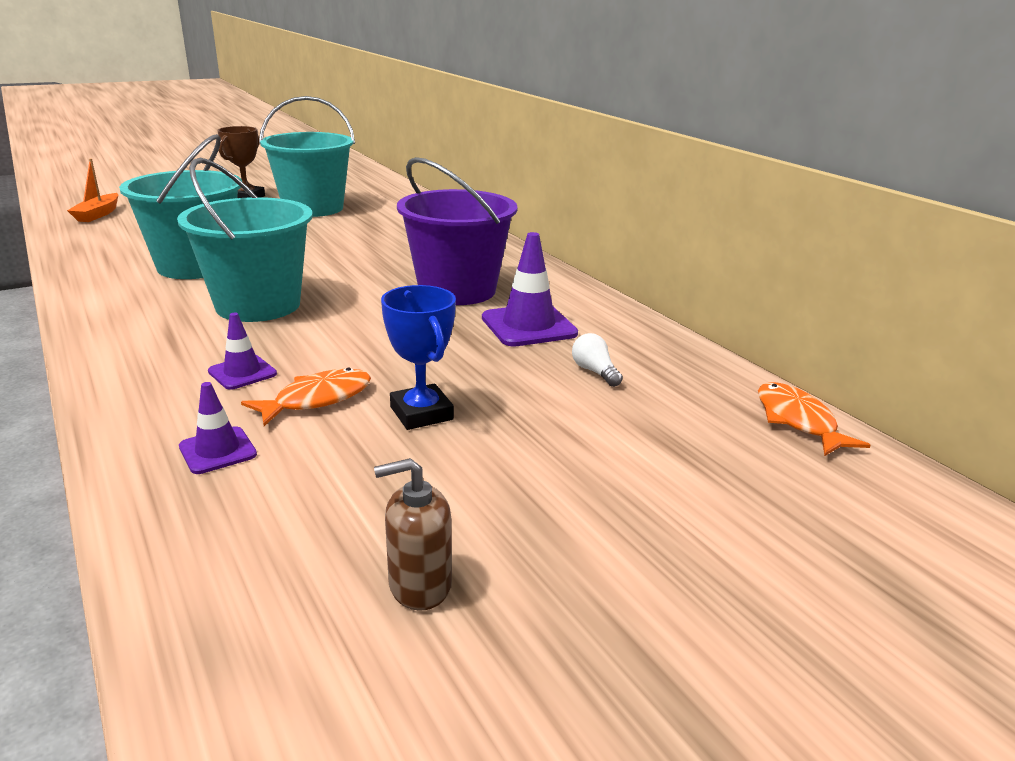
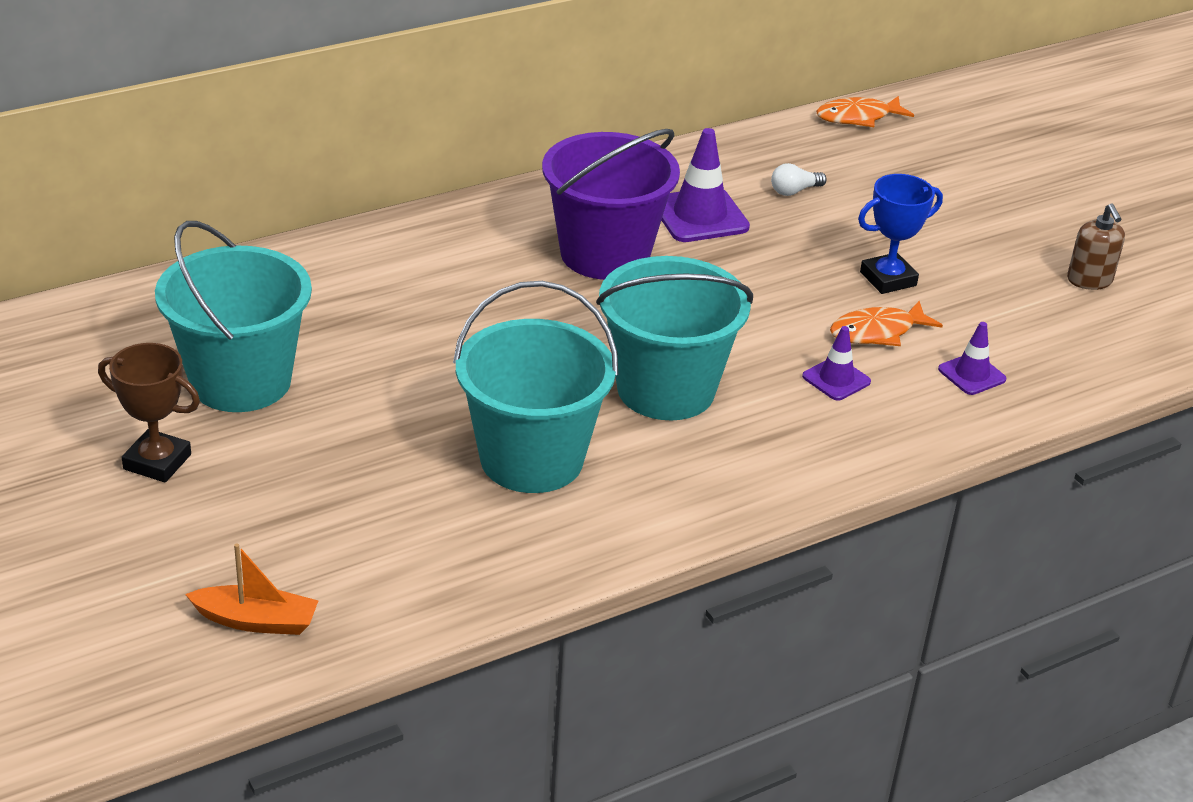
camera: 90 degrees left, 10 degrees up
orange fish [241,368,371,426] -> orange fish turned 75 degrees counterclockwise [830,301,943,346]

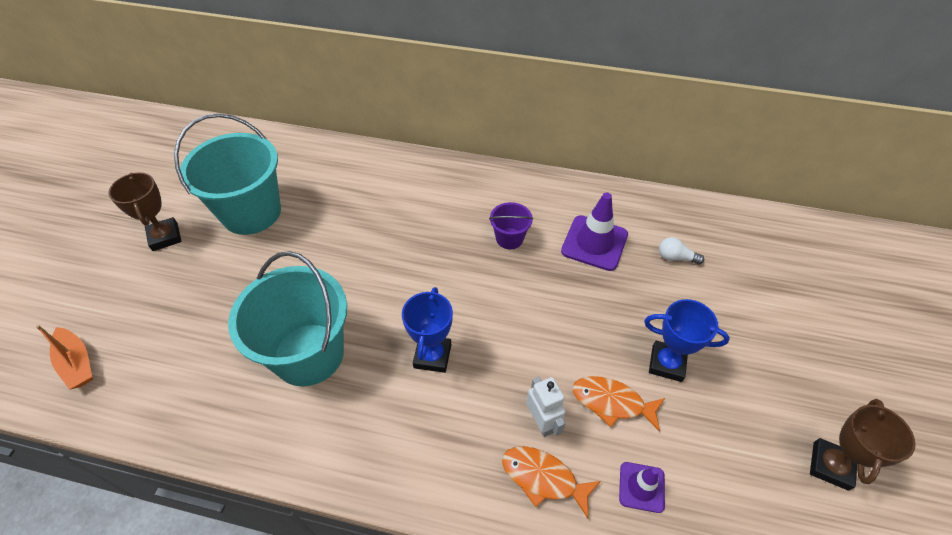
camera: 45 degrees right, 15 degrees up
purple bucket [542,129,680,280] -> purple bucket [489,202,533,249], size x0.46
turquoise bucket [596,256,753,421] -> blue trophy [402,287,453,373]
purple traffic cone [802,326,871,401] -> white robot [526,377,565,437]
orange fish [816,96,914,127] -> orange fish moved to [502,446,601,518]
brown soap dispenser [1067,203,1125,290] -> brown trophy [810,399,916,491]

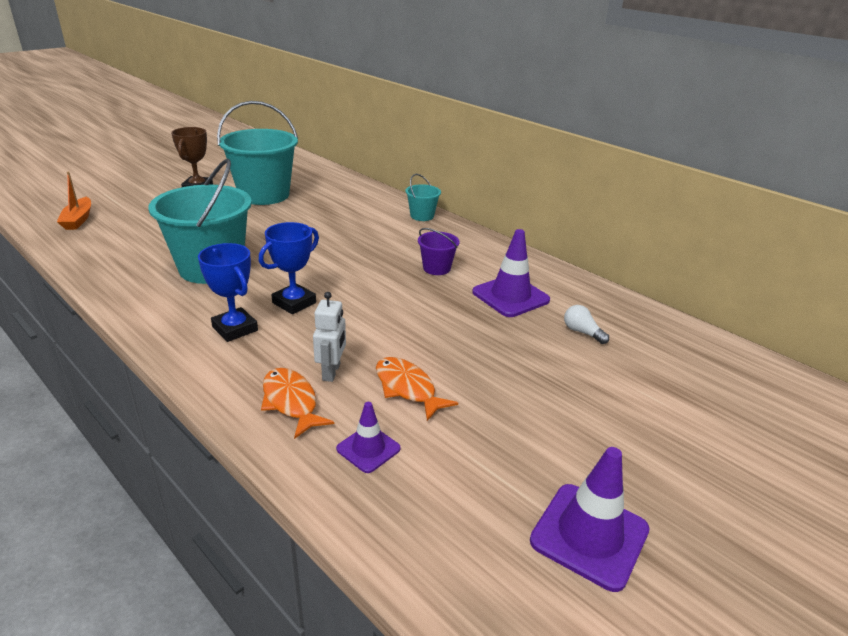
camera: 30 degrees right, 20 degrees down
blue trophy [644,299,730,382] -> blue trophy moved to [198,243,258,342]
brown trophy [810,399,916,491] -> purple traffic cone [530,447,649,592]
none -> turquoise bucket [406,174,441,221]

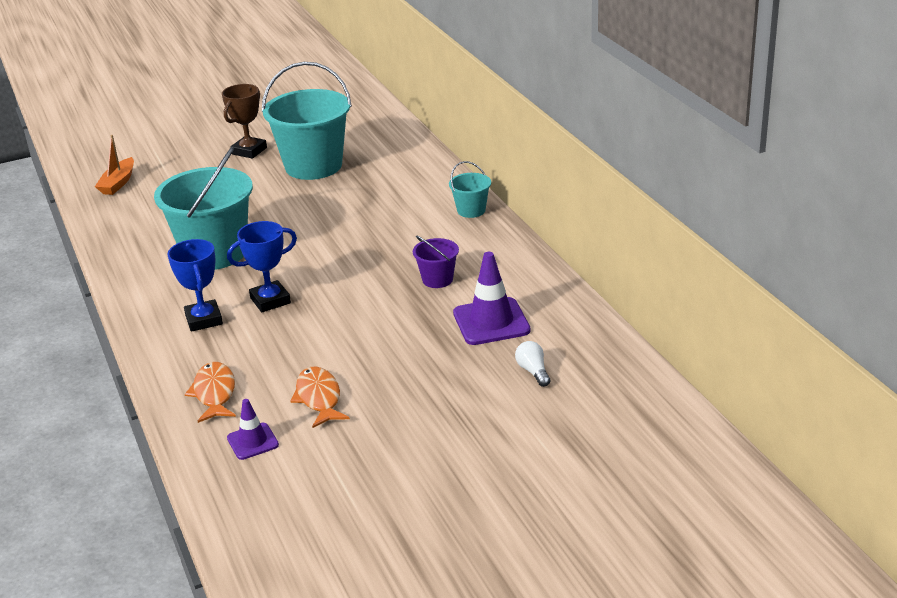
camera: 25 degrees right, 0 degrees up
white robot [313,292,346,382] -> none
purple traffic cone [530,447,649,592] -> none

